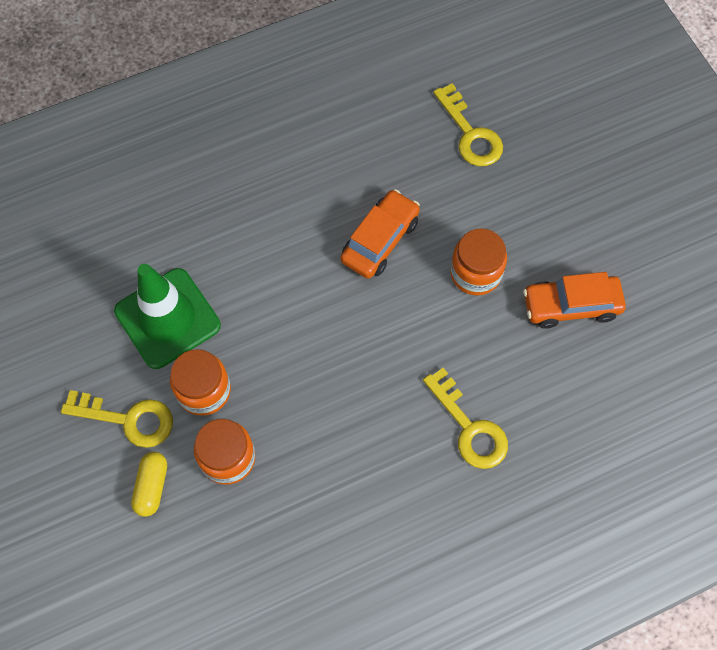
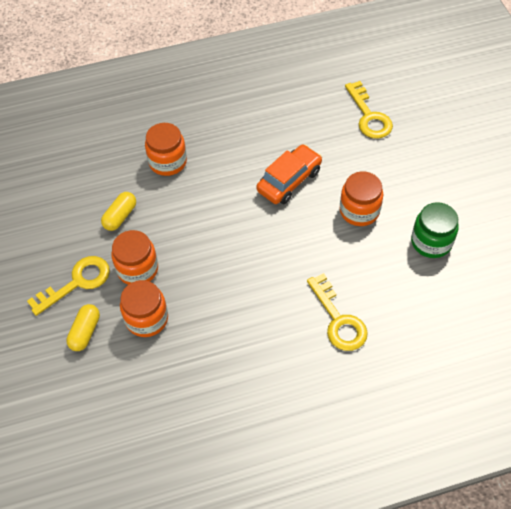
camera: 10 degrees right, 10 degrees down
yellow key [61,390,173,448] -> yellow key turned 60 degrees counterclockwise [27,256,110,316]
green traffic cone [114,264,221,369] -> yellow capsule [101,192,136,231]
orange car [523,272,626,329] -> green jar [411,202,459,258]
none -> orange jar [145,123,187,176]

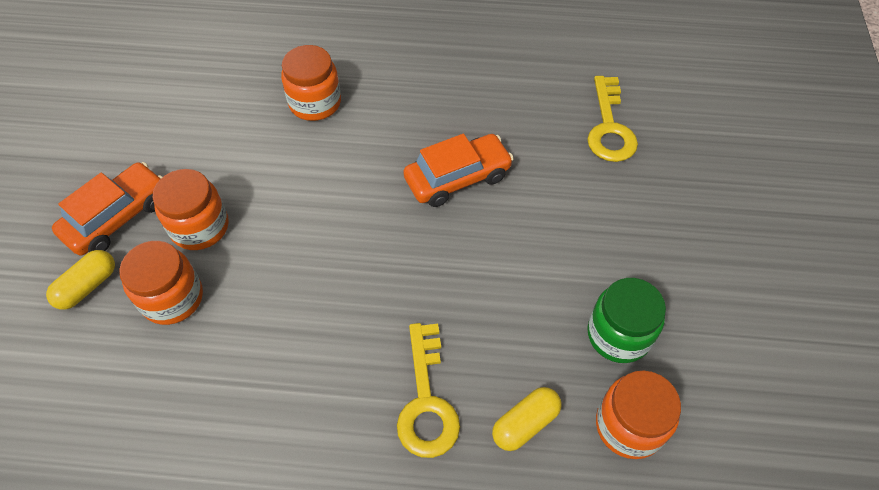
camera: 20 degrees right, 0 degrees up
yellow key [27,256,110,316] -> orange car [52,162,162,256]
yellow capsule [101,192,136,231] -> yellow capsule moved to [492,387,561,451]
orange jar [340,171,383,226] -> orange jar moved to [596,370,681,459]

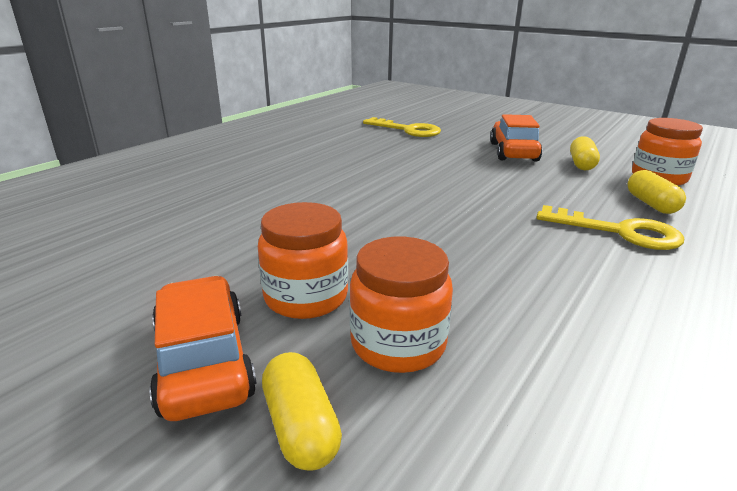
camera: 60 degrees left, 30 degrees down
orange jar [281,45,341,121] -> none
orange car [403,134,514,207] -> orange car moved to [490,114,542,162]
green jar [587,278,666,363] -> yellow capsule [570,136,600,170]

